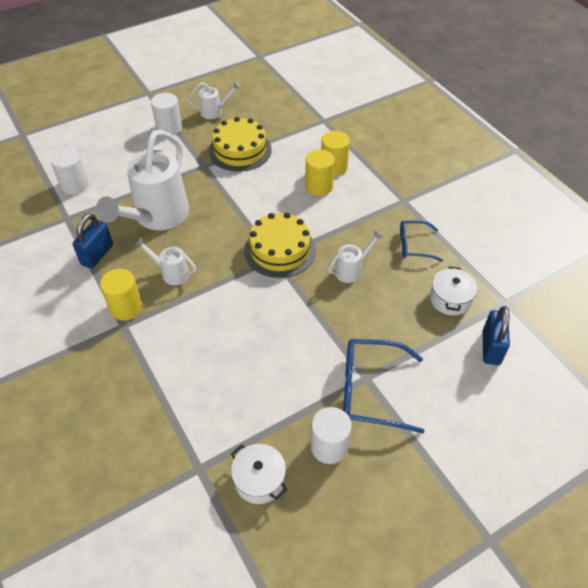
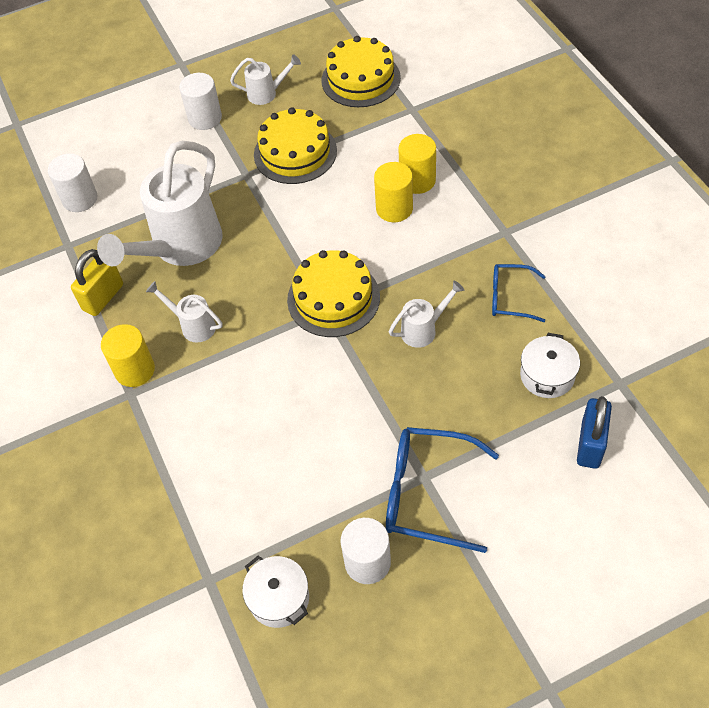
camera: 10 degrees right, 5 degrees up
blue padlock [73,213,113,269] -> yellow padlock [71,249,123,316]
none -> yellow cake [322,36,401,107]

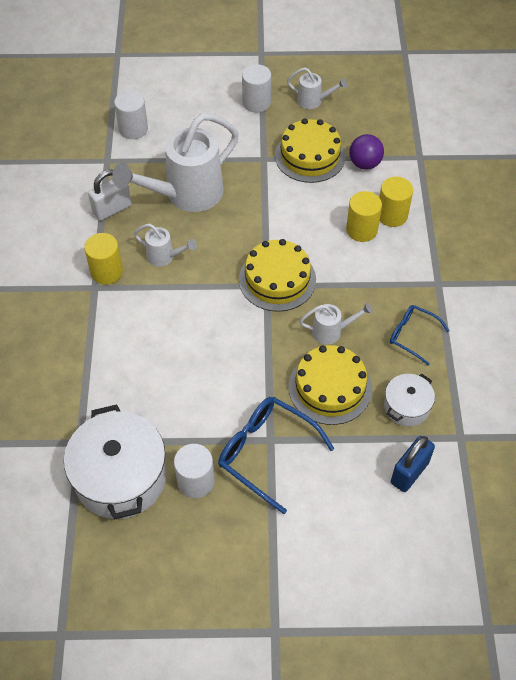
camera: 20 degrees right, 0 degrees up
yellow padlock [71,249,123,316] -> white padlock [88,169,131,221]
white watering can [146,281,222,343] -> white watering can turned 150 degrees clockwise [134,224,197,266]
white pot [242,556,309,628] -> white pot [64,404,166,520], size x1.91
yellow cake [322,36,401,107] -> yellow cake moved to [289,345,372,425]
none -> purple ball [349,134,384,170]

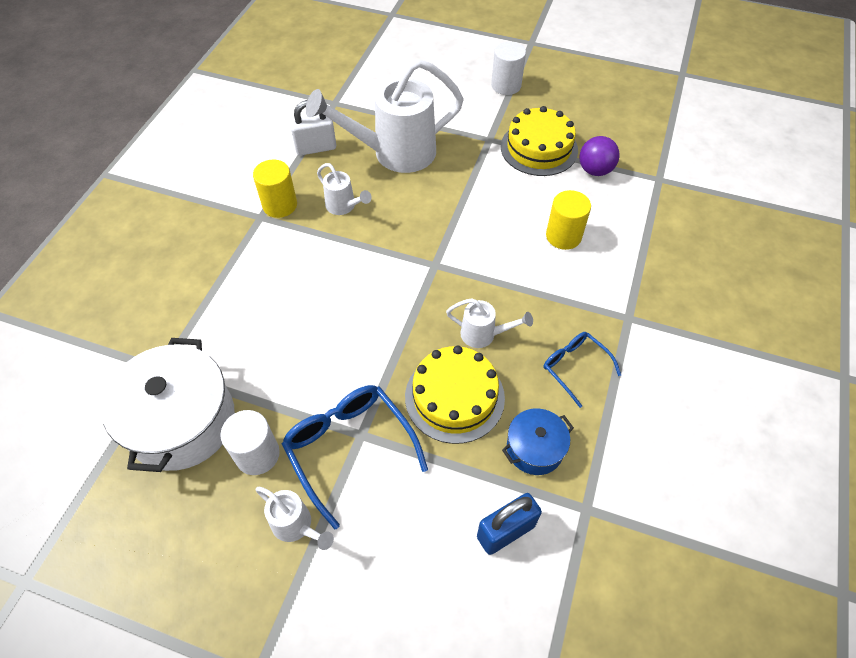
camera: 20 degrees right, 0 degrees up
white cylinder [114,91,148,139] -> none
yellow cake [239,239,316,312] -> none
white watering can [287,67,347,109] -> white watering can moved to [255,487,334,550]
yellow cylinder [379,177,413,227] -> none
white pot [384,374,435,427] -> blue pot [502,408,574,475]

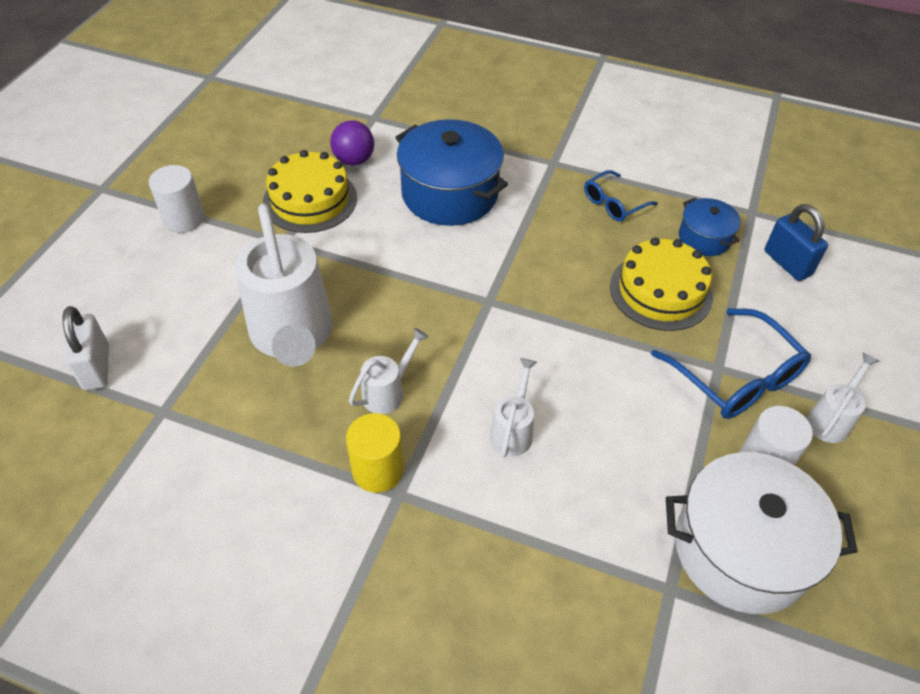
camera: 90 degrees left, 5 degrees down
blue glasses [282,385,428,529] -> blue glasses turned 90 degrees counterclockwise [651,308,811,419]
white padlock [290,100,336,156] -> white padlock moved to [63,306,109,390]
white watering can [446,298,533,348] -> white watering can moved to [490,358,537,457]
yellow cylinder [546,190,591,250] -> blue pot [395,119,508,226]

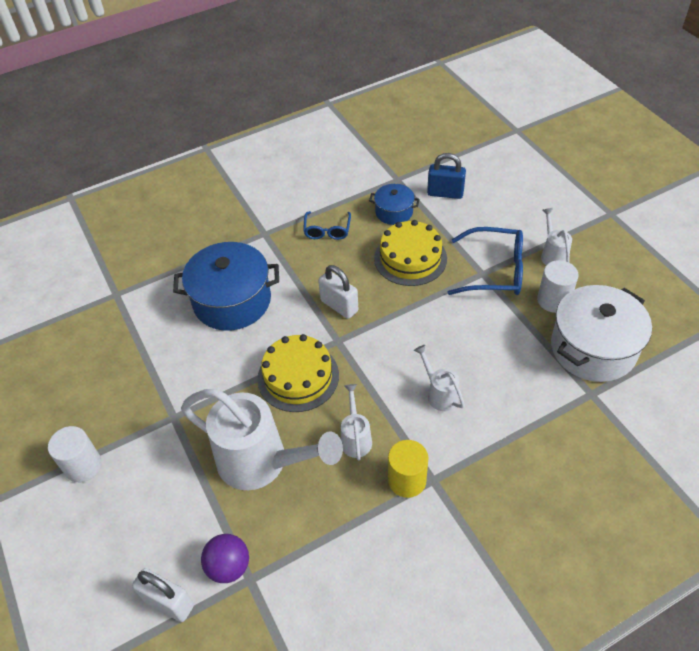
camera: 45 degrees left, 0 degrees up
yellow cake [263,150,357,233] -> yellow cake moved to [257,334,339,412]
purple ball [330,120,374,165] -> purple ball moved to [201,534,249,583]
none -> white padlock [318,265,358,319]

